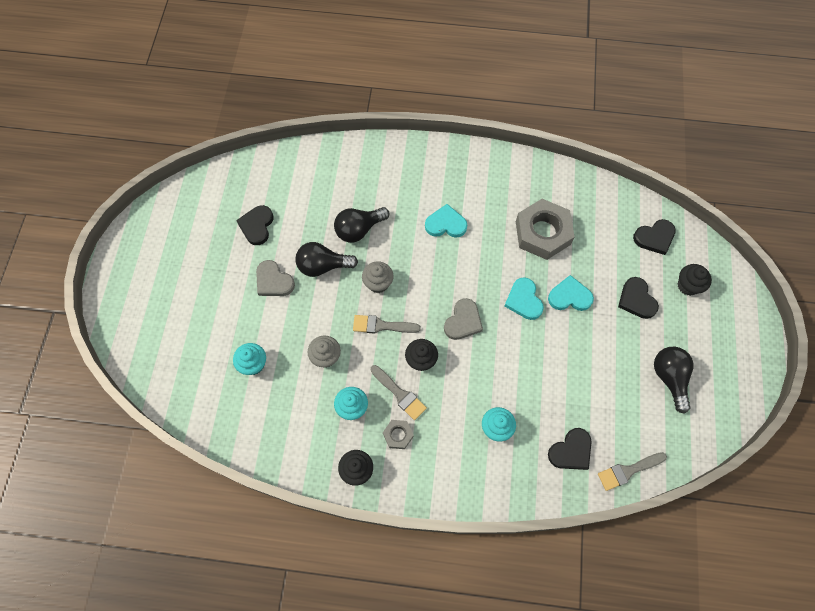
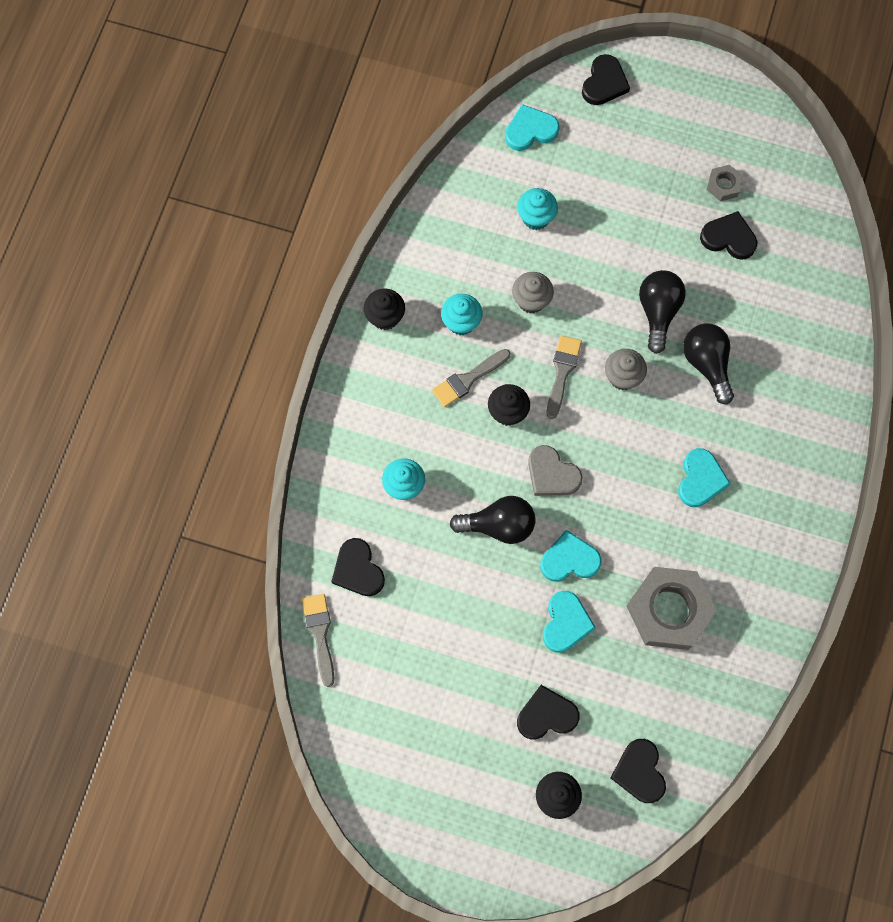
camera: 100 degrees right, 5 degrees up
grey heart [256,260,295,296] -> none
grey nut [383,420,414,449] -> grey nut moved to [707,165,743,201]
black light bulb [654,347,694,414] -> black light bulb moved to [450,496,535,544]
none -> turquoise heart [505,104,559,151]
none -> black heart [582,54,630,105]

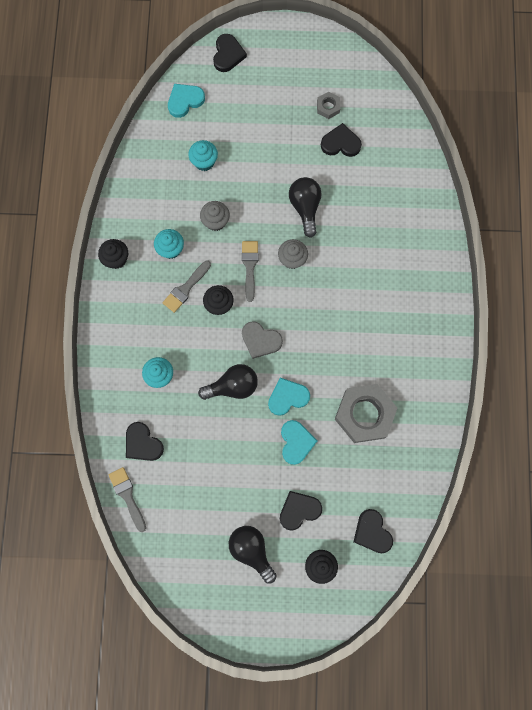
camera: 15 degrees left, 5 degrees up
turquoise heart [678,448,731,507] -> none
black light bulb [683,323,734,405] -> black light bulb moved to [229,526,277,583]

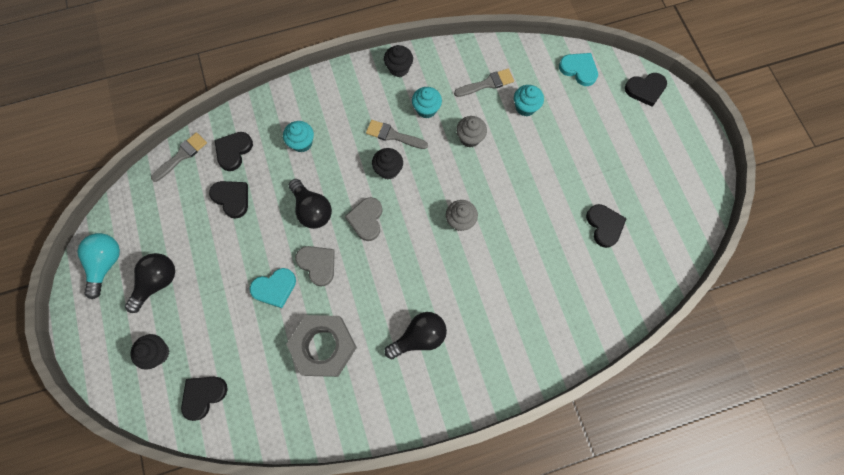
camera: 70 degrees right, 5 degrees down
grey brush [242,241,258,302] -> grey brush moved to [454,69,514,97]
turquoise heart [268,378,310,416] -> grey heart [295,246,335,286]
black heart [280,491,322,530] -> black heart moved to [209,181,248,219]
black light bulb [289,177,322,238] -> black light bulb moved to [385,312,447,359]
grey nut [317,92,340,119] -> none
none -> turquoise light bulb [77,233,120,299]

